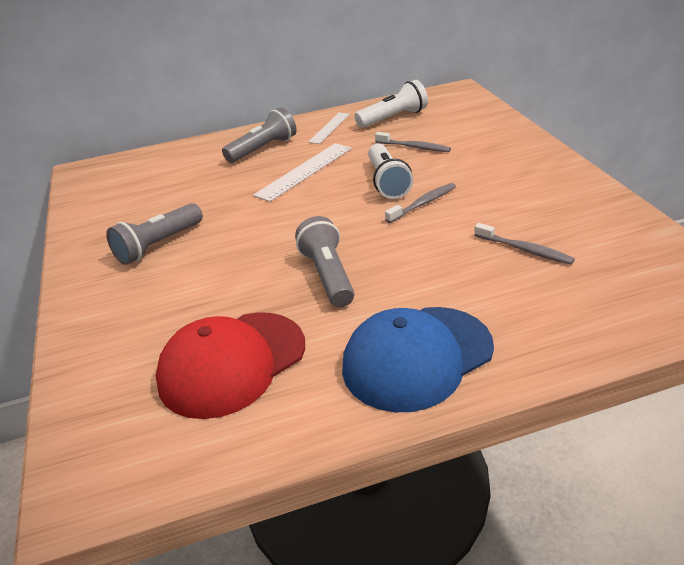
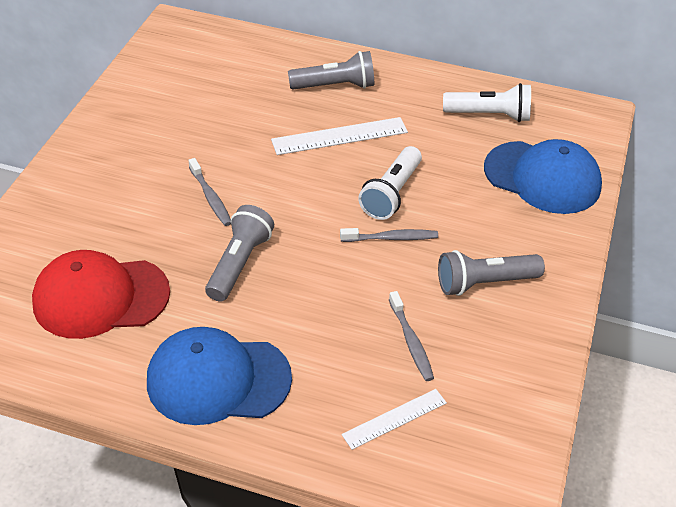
camera: 30 degrees right, 10 degrees up
grey flashlight [106,203,203,265] -> grey flashlight moved to [438,250,545,296]
white ruler [308,113,350,144] -> white ruler moved to [342,389,447,450]
grey toothbrush [375,132,451,152] -> grey toothbrush moved to [188,158,231,226]
none -> blue cap [484,139,602,214]

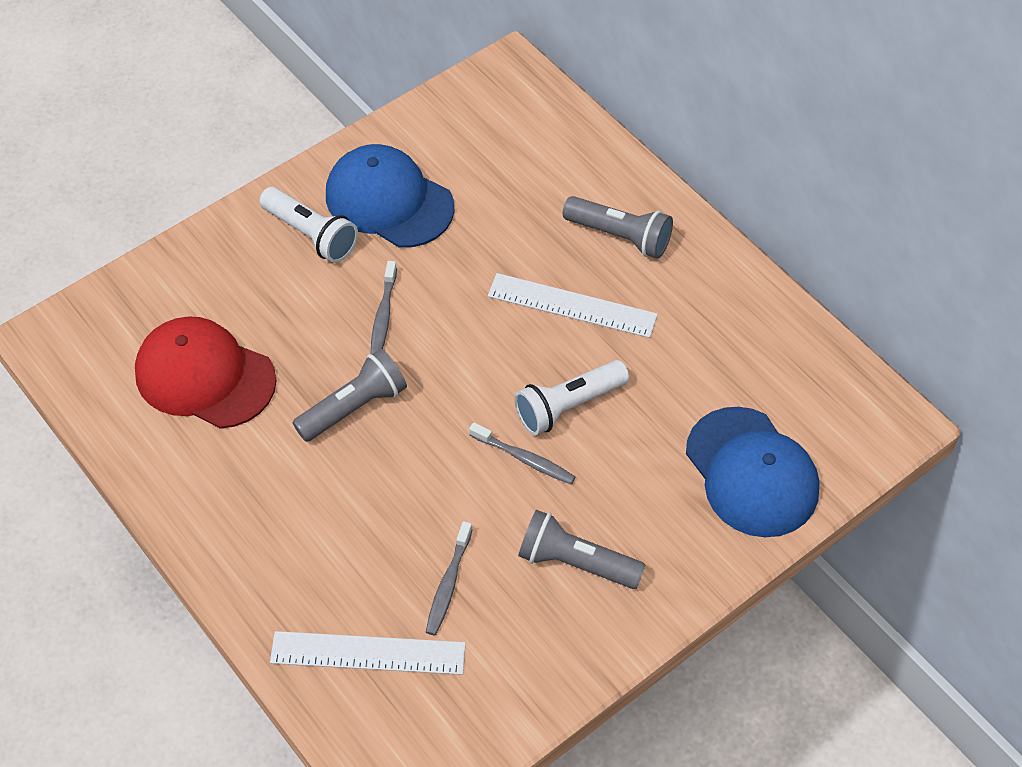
camera: 35 degrees right, 10 degrees up
blue cap [147,327,292,425] -> blue cap moved to [326,144,455,248]
white ruler [342,389,447,450] -> white ruler [270,631,466,675], size x1.57
white flashlight [443,83,531,122] -> white flashlight moved to [259,187,358,263]

